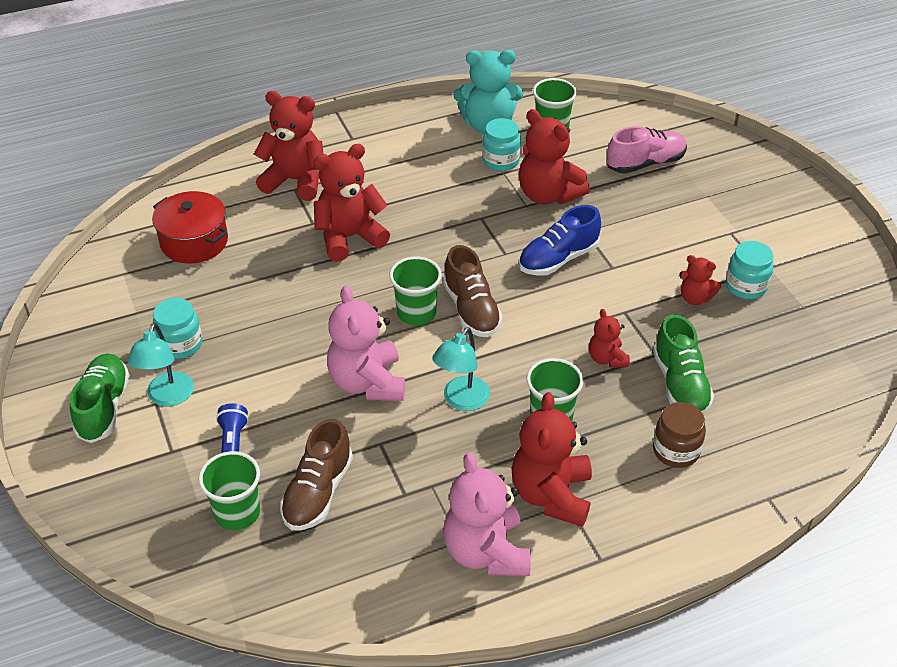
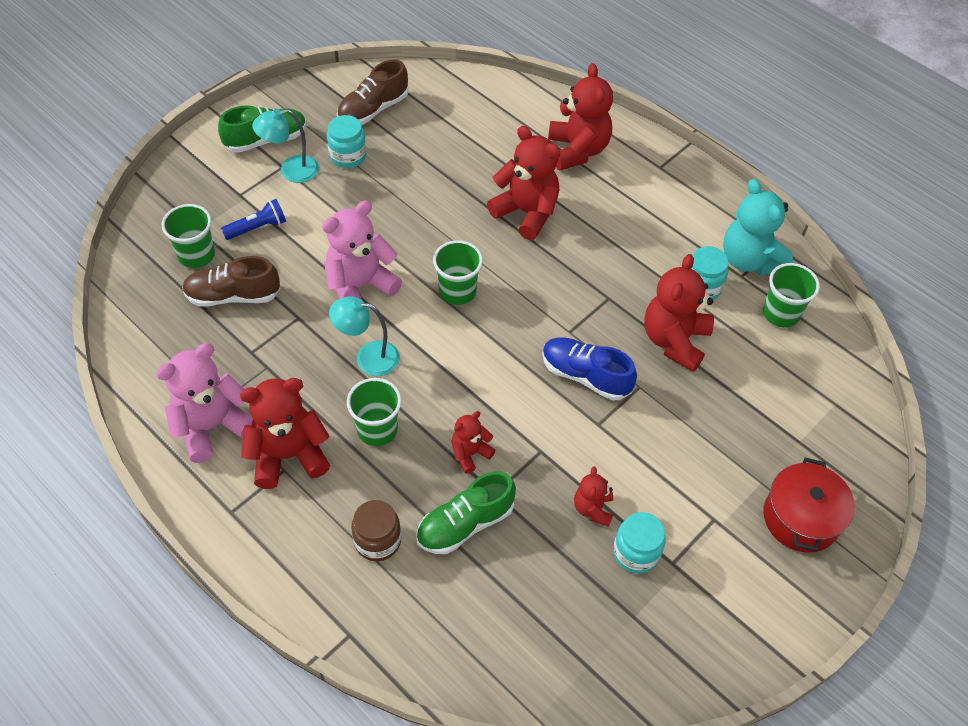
camera: 65 degrees right, 10 degrees up
red pot [152,191,228,264] -> red pot moved to [763,458,855,552]
brown shoe [443,245,503,337] -> brown shoe moved to [337,59,408,125]
pink shoe [607,126,687,174] -> none

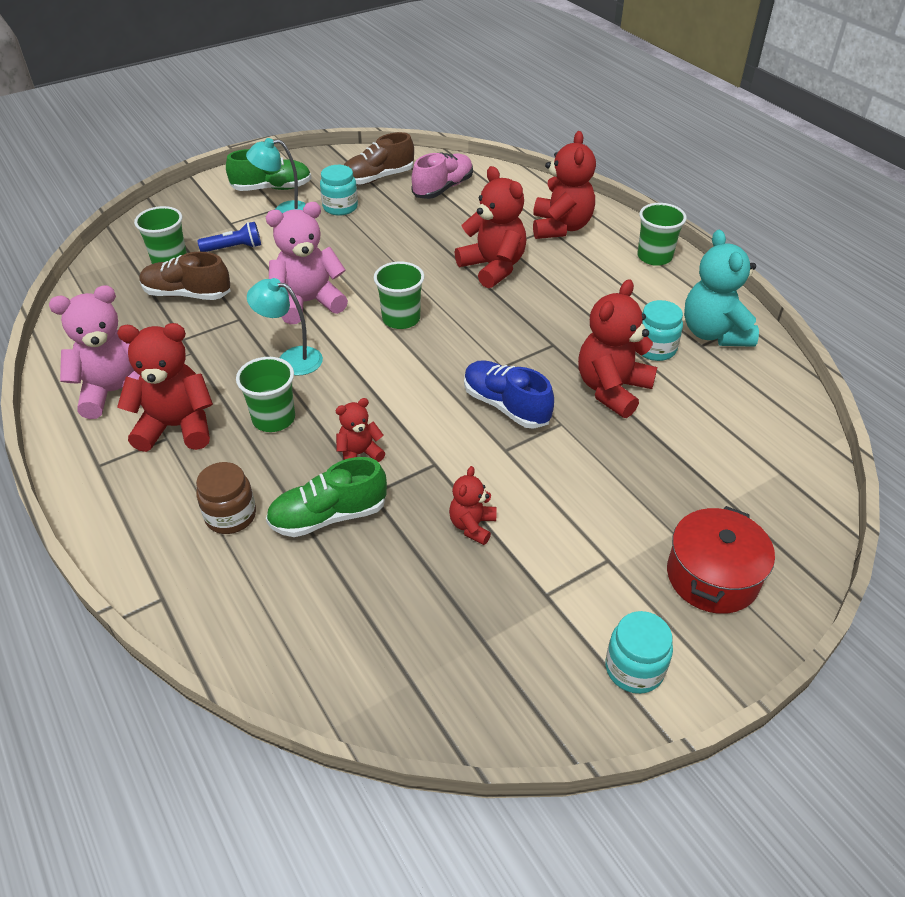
camera: 15 degrees right, 10 degrees down
turquoise jar [613,512,666,573] -> turquoise jar moved to [605,611,673,694]
green cup [763,263,820,328] -> green cup moved to [637,203,687,266]
none -> pink shoe [412,153,473,199]

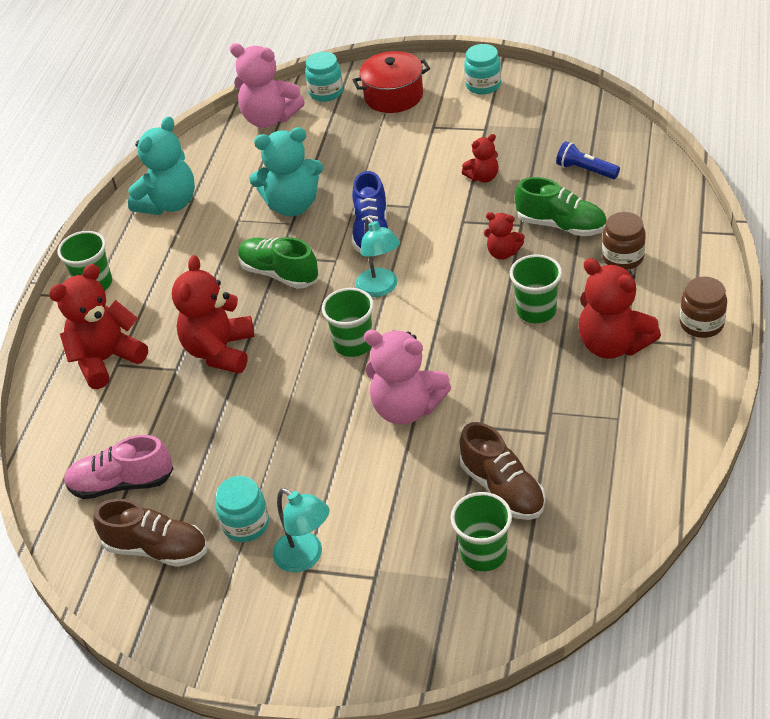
camera: 130 degrees left, 0 degrees up
pink teddy bear [49,285,141,419] -> pink teddy bear moved to [230,43,305,128]
blue flashlight [198,222,261,252] -> blue flashlight moved to [556,141,620,179]
green shoe [226,149,312,191] -> green shoe moved to [238,237,319,289]
turquoise lamp [247,278,323,376] -> turquoise lamp moved to [356,217,400,297]
red teddy bear [578,279,657,418] -> turquoise teddy bear [249,127,323,216]
turquoise jar [641,300,683,361] -> turquoise jar moved to [305,52,343,102]
none -> brown jar [680,276,727,338]

